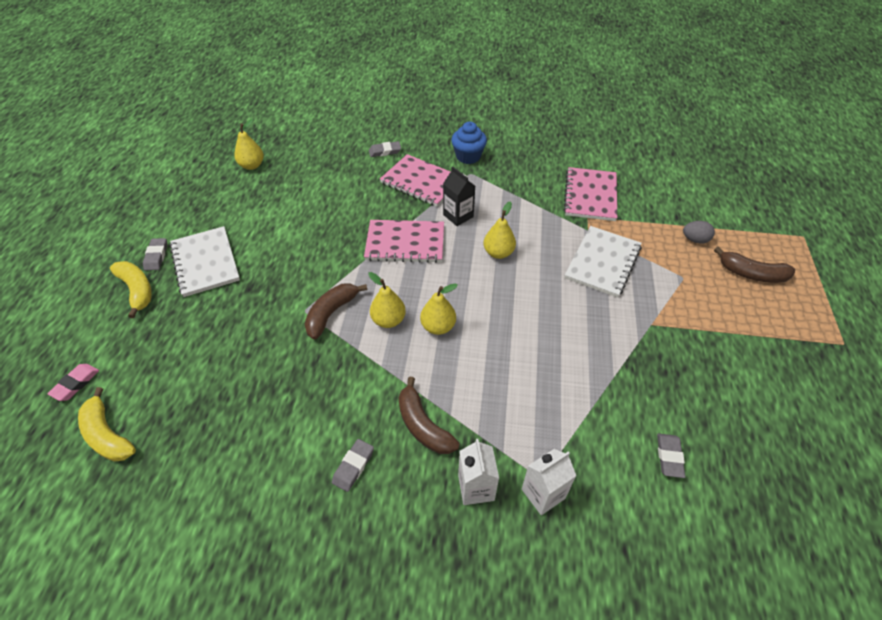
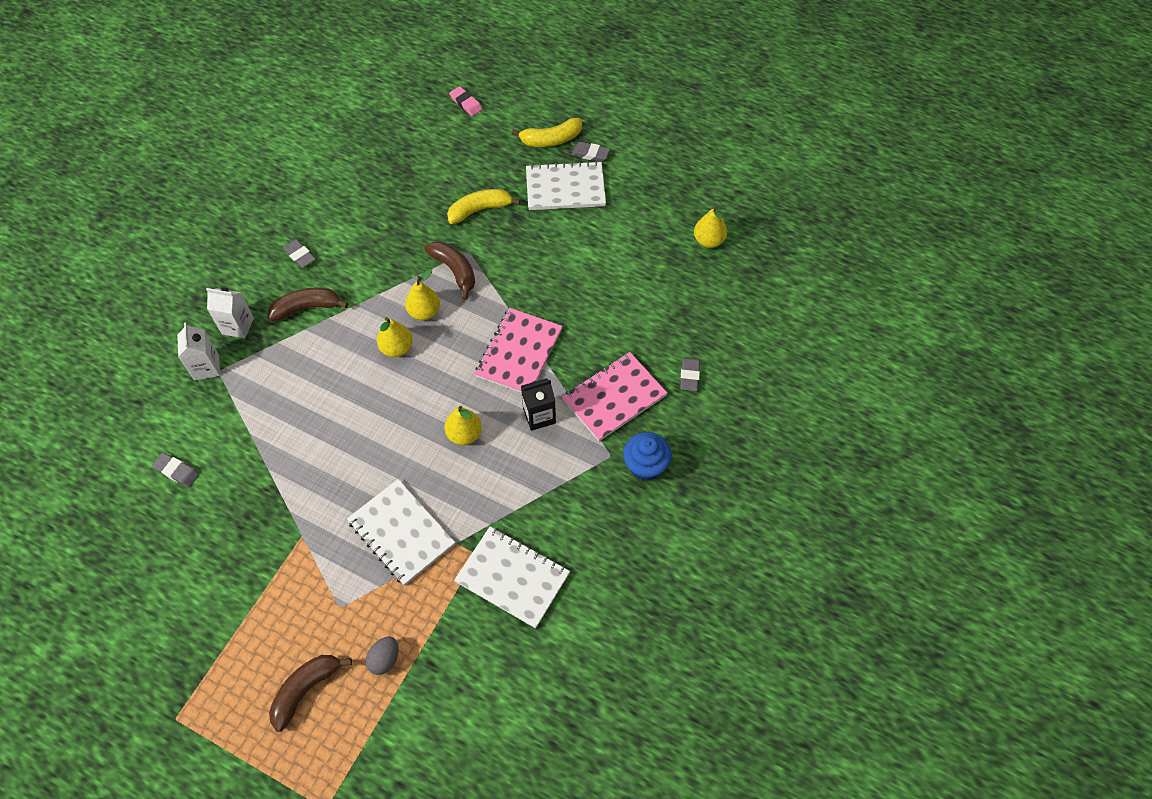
camera: 110 degrees right, 10 degrees up
yellow banana [78,387,136,462] -> yellow banana moved to [447,189,521,224]
pink notebook [564,167,617,221] -> white notebook [454,527,570,628]

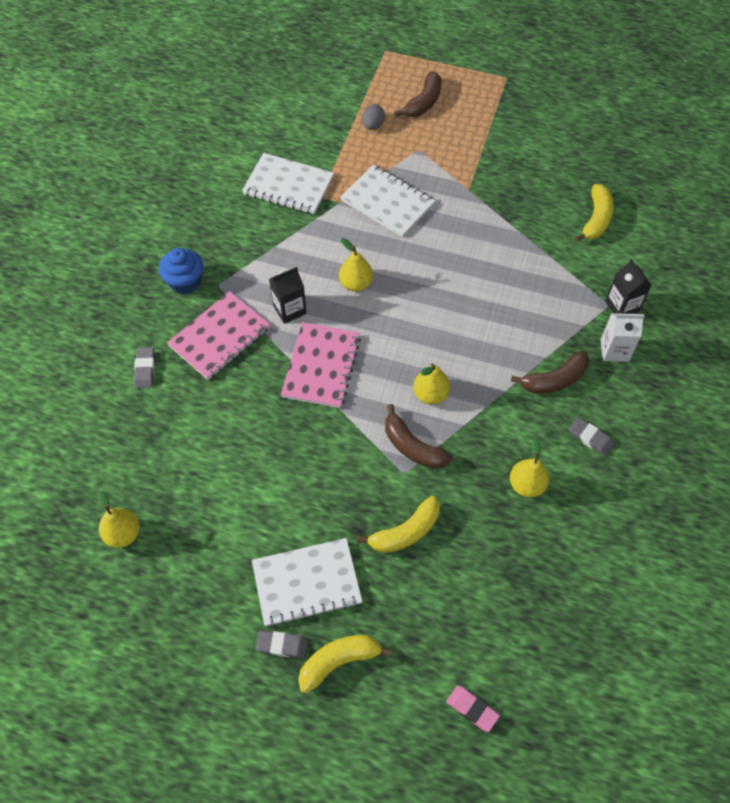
camera: 170 degrees right, 0 degrees up
grey eraser [152,453,199,487] -> yellow banana [575,184,614,242]
white carton [177,323,220,381] -> black carton [605,259,652,314]
yellow pear [377,317,413,357] -> yellow pear moved to [510,438,549,497]

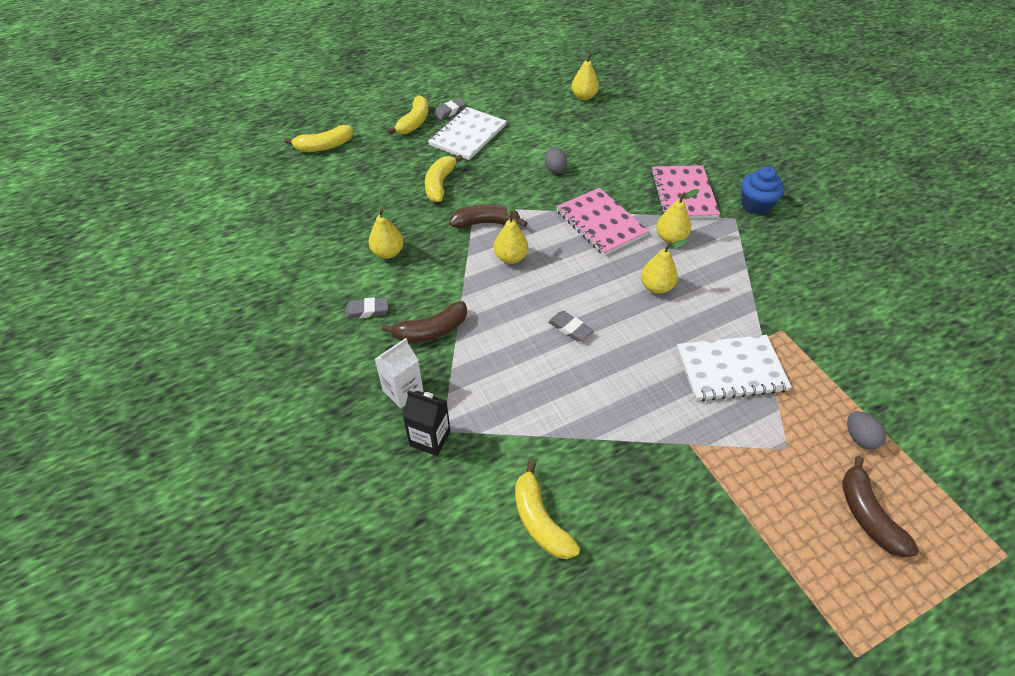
camera: 135 degrees right, 10 degrees down
grey eraser [134,347,155,388] -> grey eraser moved to [548,311,593,342]
white notebook [242,153,334,214] -> none
black carton [269,267,307,324] -> yellow pear [656,189,699,243]
pink eraser [446,686,500,732] -> yellow banana [284,125,353,152]
brown banana [511,350,589,394] -> brown banana turned 135 degrees counterclockwise [382,301,467,343]
none -> grey egg [545,147,567,173]

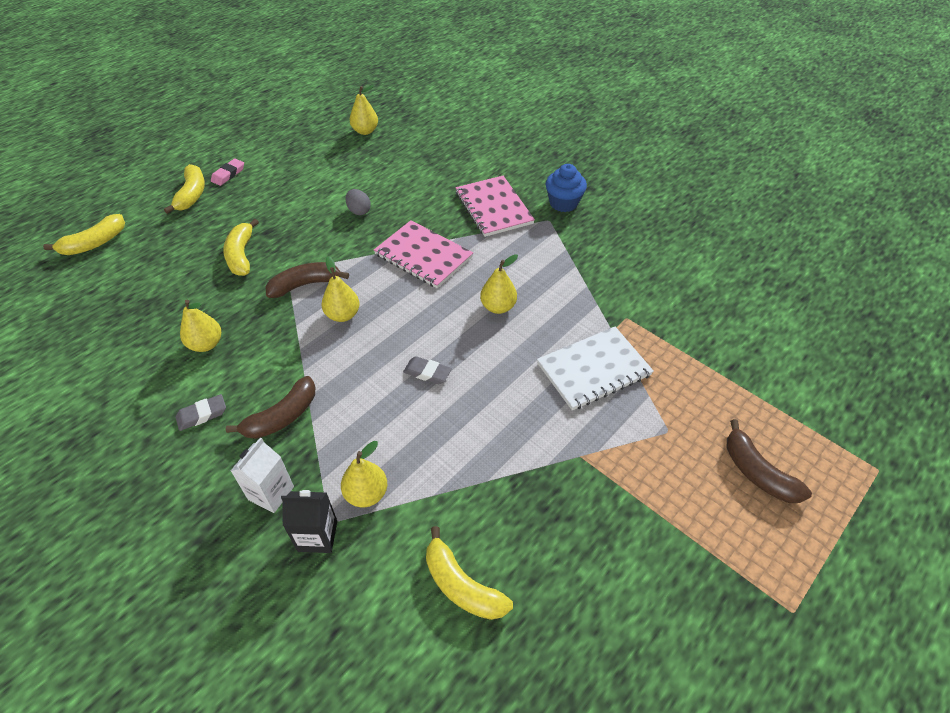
camera: 20 degrees left, 0 degrees up
white notebook [428,107,507,160] -> none
grey eraser [434,98,467,120] -> pink eraser [211,158,244,186]
yellow pear [656,189,699,243] -> yellow pear moved to [341,441,387,507]
grey egg [847,411,887,450] -> none

